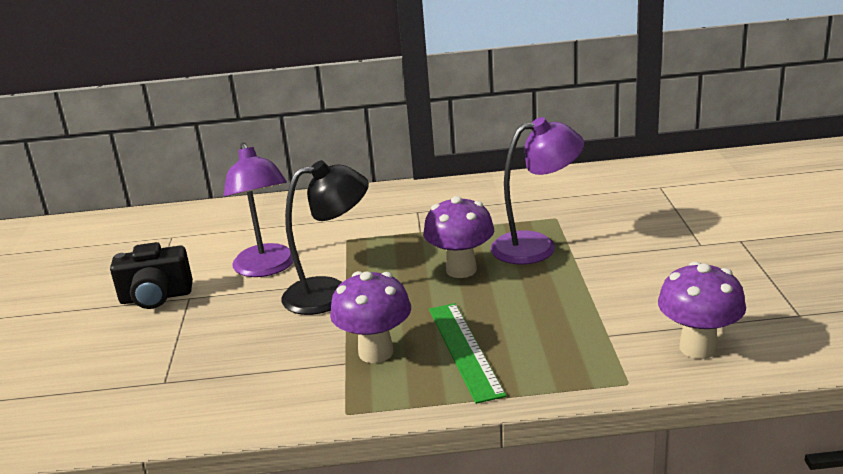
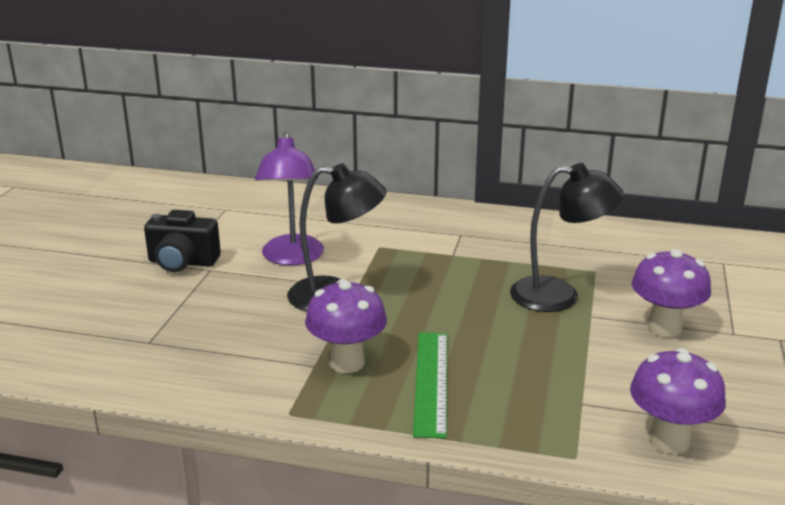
camera: 15 degrees right, 0 degrees up
purple mushroom [423,196,494,278] -> purple mushroom moved to [632,249,711,337]
purple lamp [491,117,584,264] -> black lamp [510,163,624,312]

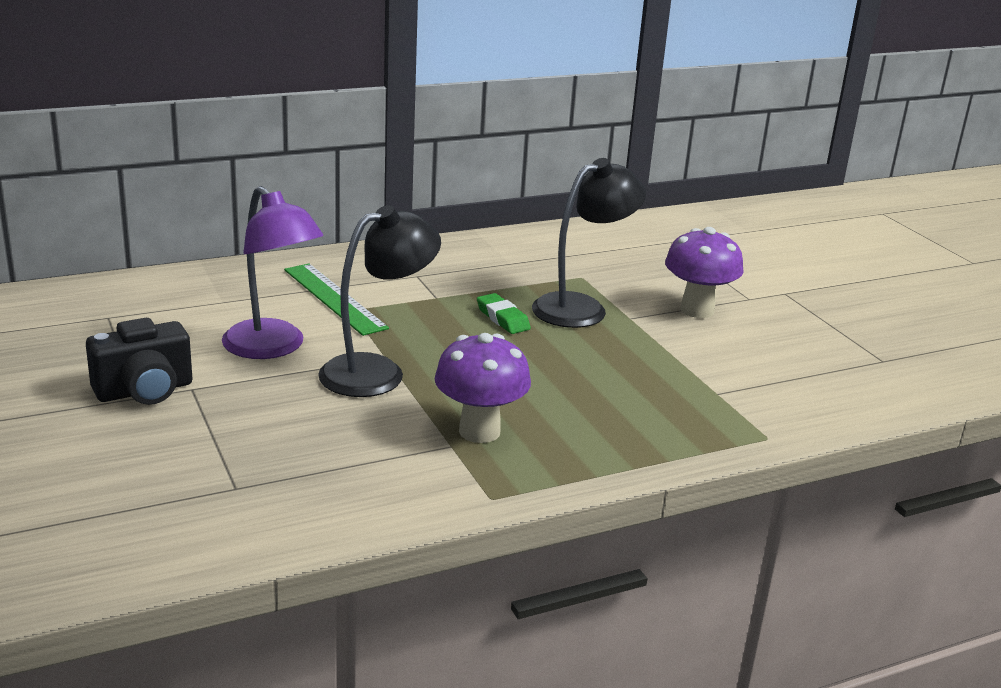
camera: 40 degrees left, 0 degrees up
green ruler [413,332,447,438] -> green ruler moved to [284,264,389,336]
purple mushroom [630,348,726,454] -> none
none -> green eraser [477,293,531,334]

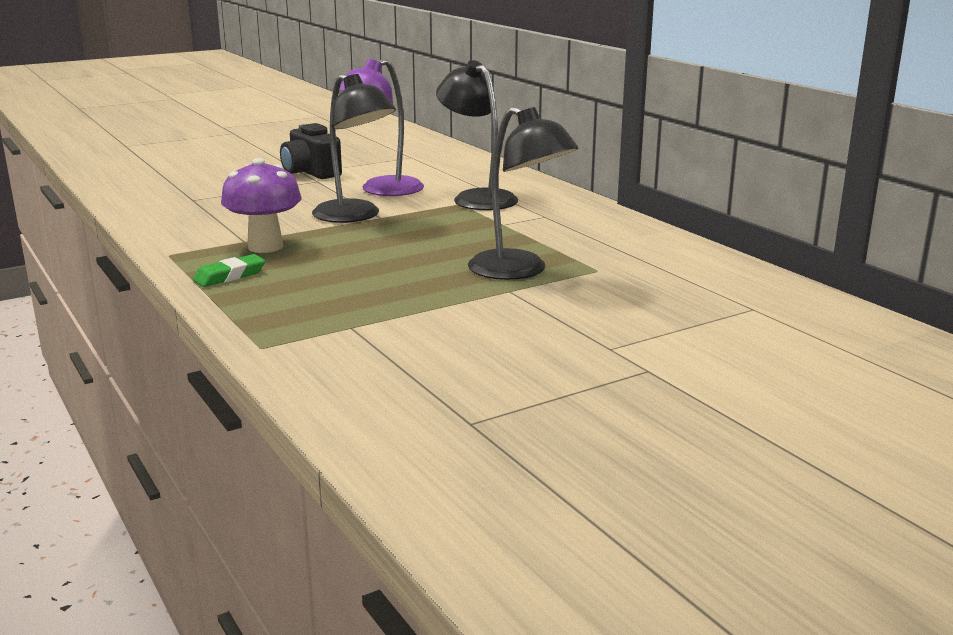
camera: 85 degrees right, 5 degrees down
green ruler [284,264,389,336] -> black lamp [436,60,518,210]
green eraser [477,293,531,334] -> green eraser moved to [193,254,265,287]
purple mushroom [665,227,744,318] -> none

